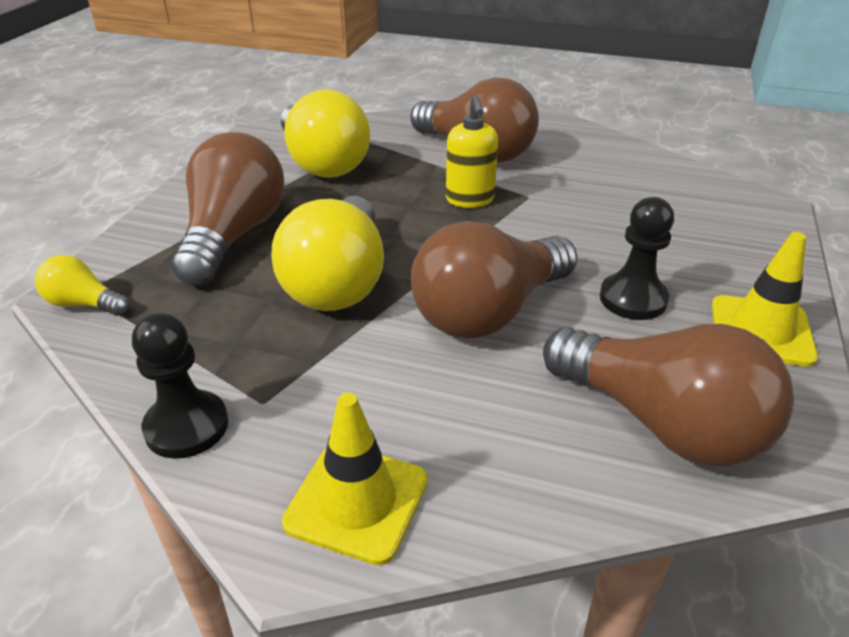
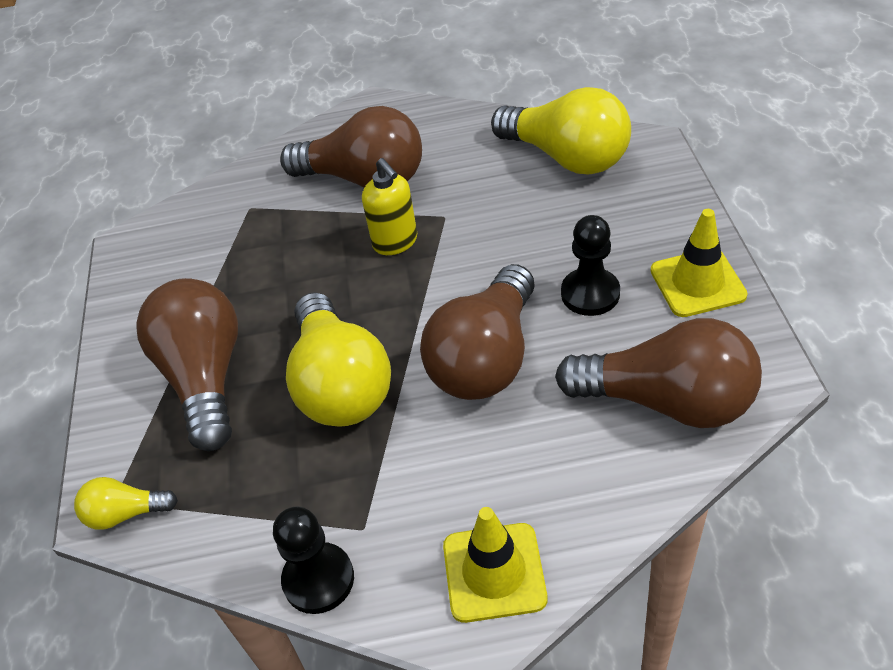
camera: 20 degrees left, 10 degrees up
yellow light bulb [281,89,370,178] -> yellow light bulb moved to [491,87,631,174]

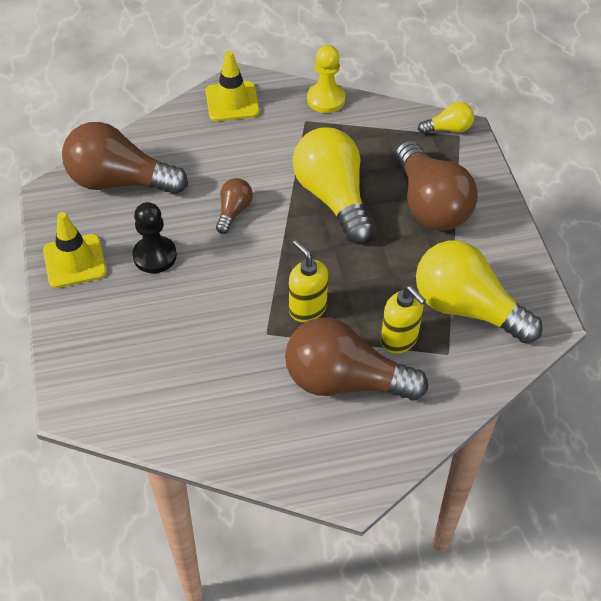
camera: 170 degrees right, 5 degrees up
black pawn [273,506,354,614] -> yellow pawn [307,45,345,113]
brown light bulb [420,264,535,400] -> brown light bulb [216,178,253,234], size x0.48
yellow light bulb [491,87,631,174] -> yellow light bulb moved to [416,241,543,343]
none -> yellow soap dispenser [381,285,426,354]

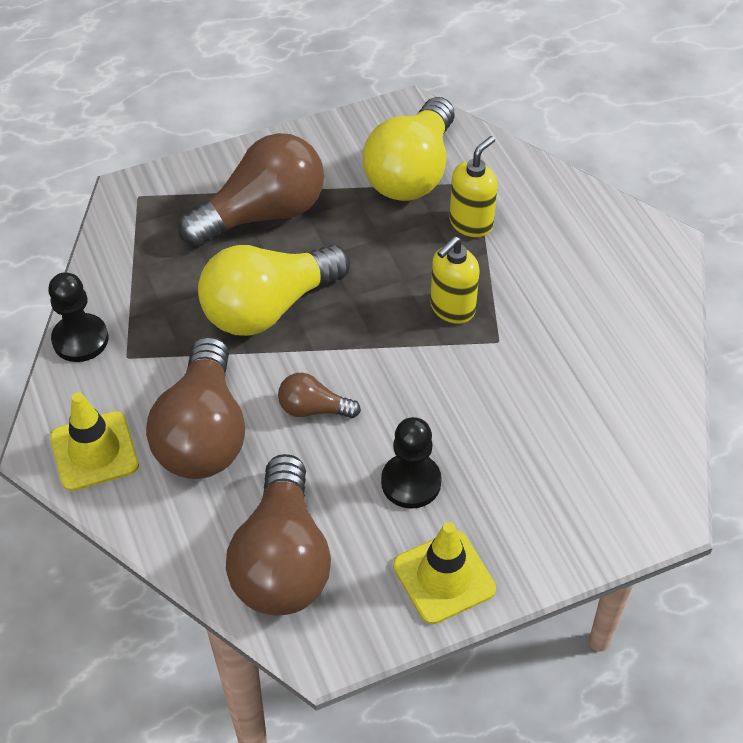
camera: 100 degrees left, 0 degrees up
brown light bulb [285,317,428,401] -> brown light bulb moved to [146,336,245,479]
yellow pawn [307,45,345,113] -> black pawn [48,272,108,362]
yellow light bulb [418,102,474,134] -> none

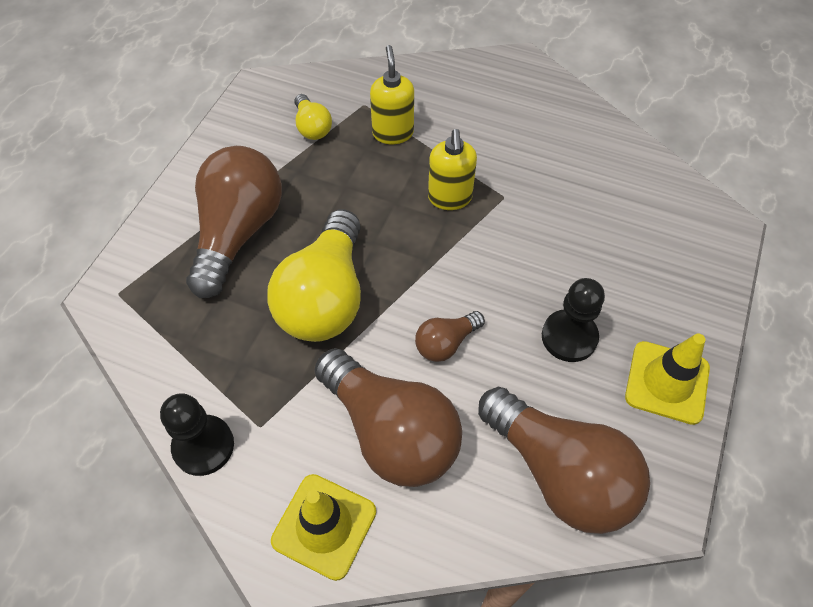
camera: 45 degrees left, 5 degrees up
yellow light bulb [363,97,455,201] -> yellow light bulb [295,94,332,140], size x0.48

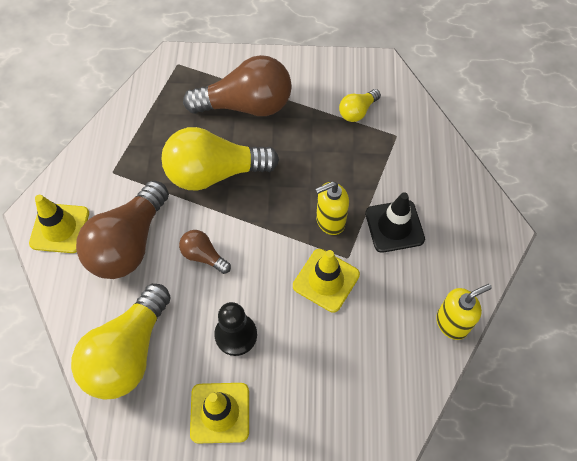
camera: 70 degrees right, 5 degrees up
black pawn [160,393,234,476] -> none
yellow soap dispenser [370,45,414,144] -> yellow soap dispenser moved to [436,284,492,340]
brown light bulb [478,387,650,534] -> yellow light bulb [71,284,171,399]
none -> yellow traffic cone [293,249,360,313]
none -> black traffic cone [365,192,425,253]

